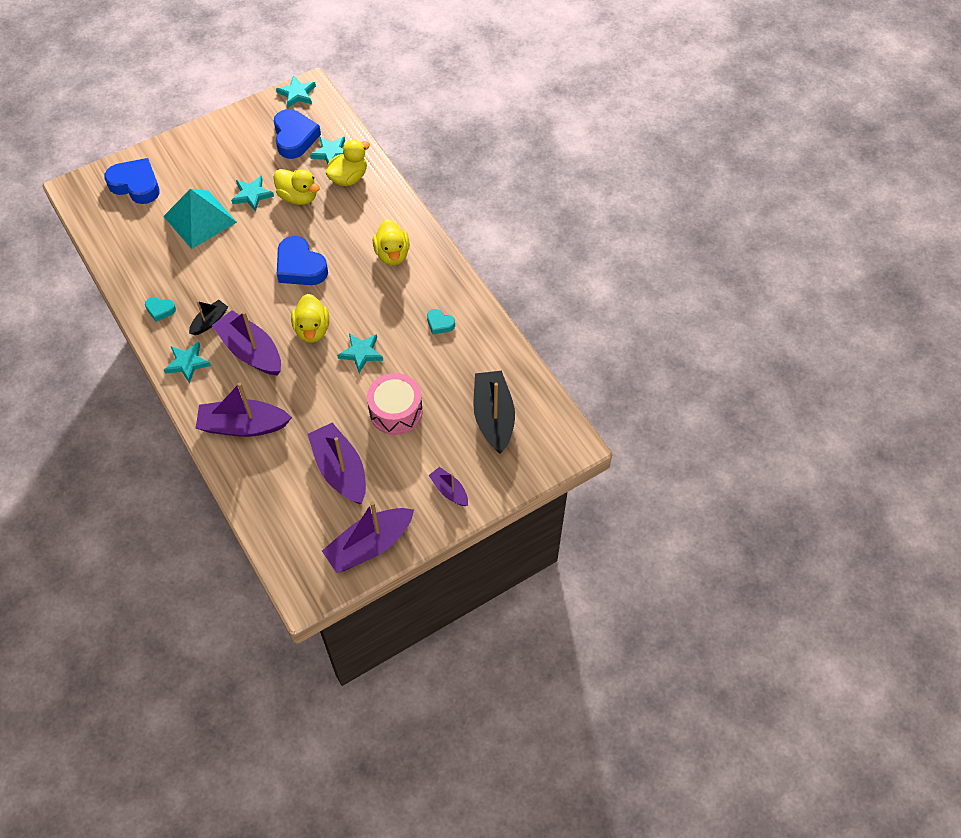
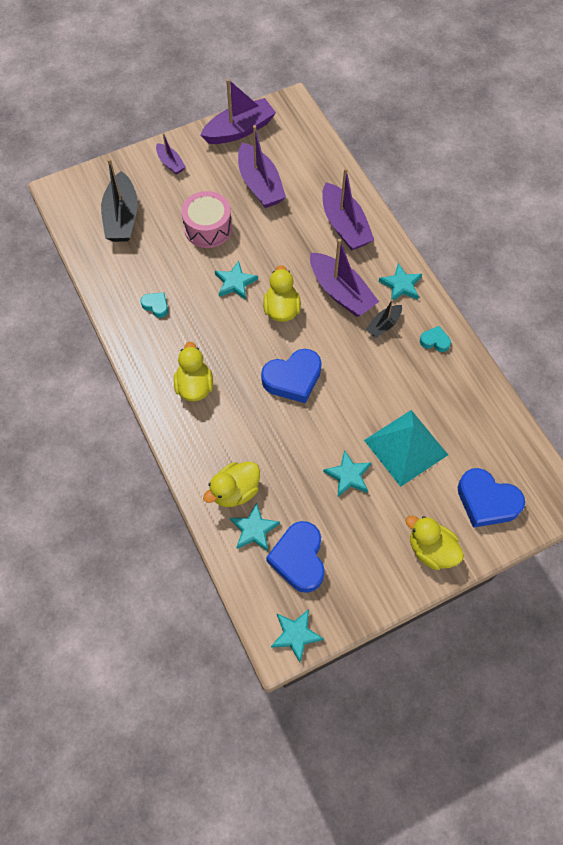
camera: 175 degrees left, 5 degrees up
purple boat [196,382,292,437] -> purple boat turned 60 degrees clockwise [322,168,374,251]
yellow duck [273,169,320,205] -> yellow duck moved to [406,516,464,570]
blue heart [277,236,328,285] -> blue heart turned 105 degrees clockwise [261,349,322,403]

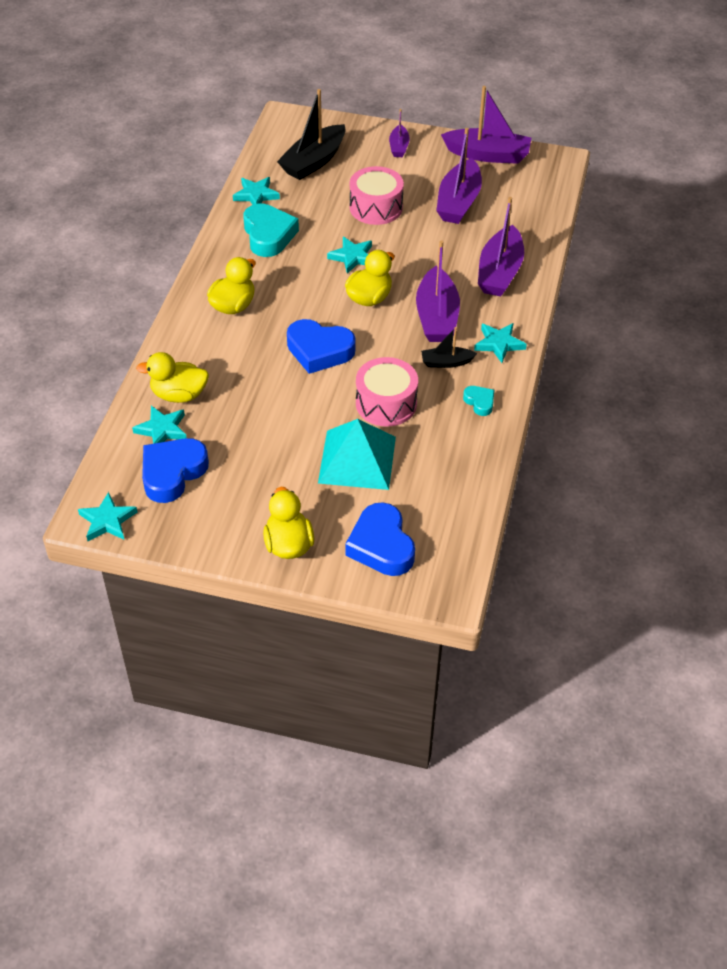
camera: 40 degrees right, 15 degrees down
turquoise heart [140,293,168,318] -> turquoise heart [243,204,299,257], size x2.00
turquoise star [323,450,372,497] -> turquoise star moved to [233,177,280,205]
none -> pink drum [356,357,418,427]

